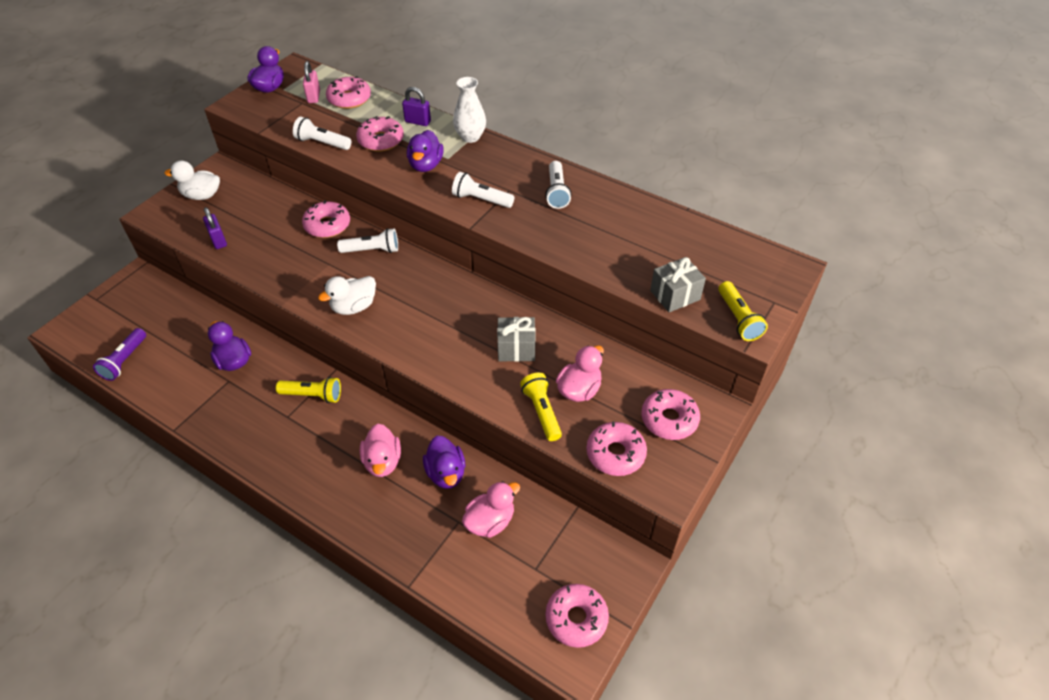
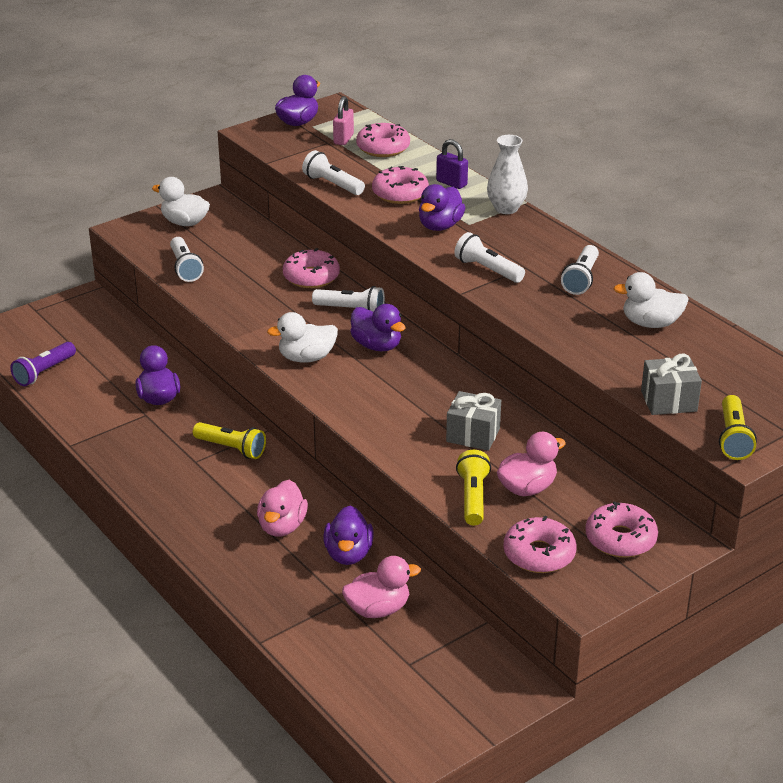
camera: 20 degrees right, 15 degrees down
purple padlock [203,207,227,249] -> white flashlight [170,237,204,282]
pink donut [545,584,609,648] -> none
none -> purple duck [350,304,406,351]
none -> white duck [613,272,689,328]

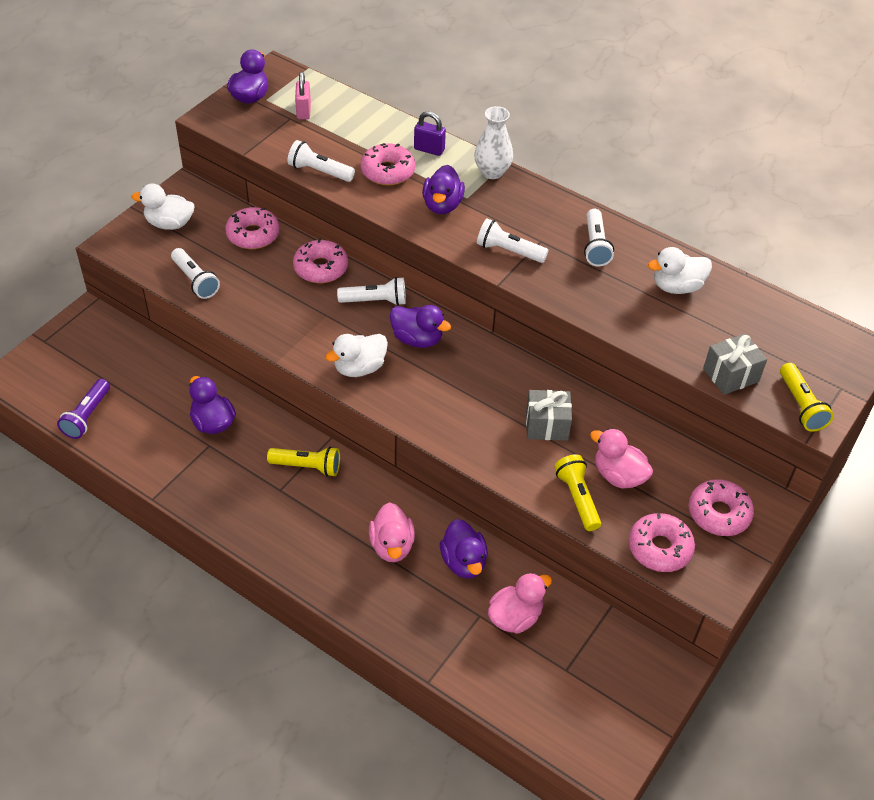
camera: 20 degrees left, 15 degrees up
pink donut [356,123,410,157] -> pink donut moved to [225,207,280,249]
pink duck [497,432,566,496] -> pink duck turned 90 degrees counterclockwise [590,428,653,489]

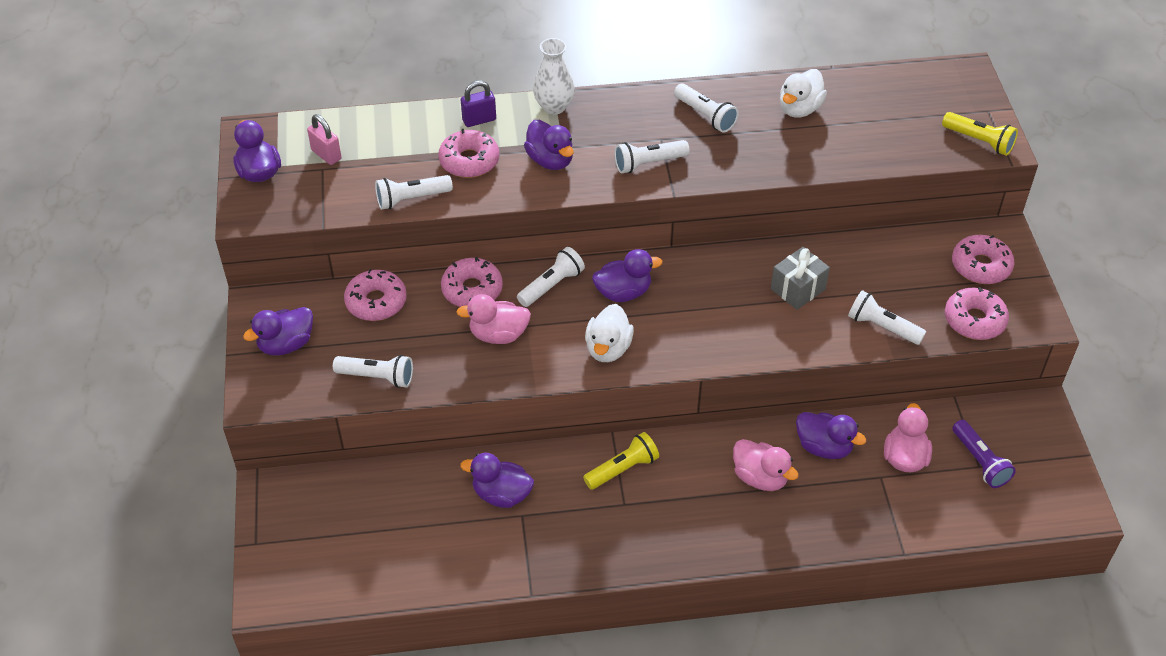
camera: 40 degrees left, 0 degrees up
purple flashlight [57,379,110,439] -> purple flashlight moved to [952,420,1016,488]
white duck [131,184,194,230] -> purple duck [243,307,313,355]
yellow flashlight [554,454,601,531] -> white flashlight [848,290,926,345]
pink duck [590,428,653,489] -> pink duck moved to [456,294,531,344]
grey gift [703,334,767,395] -> none

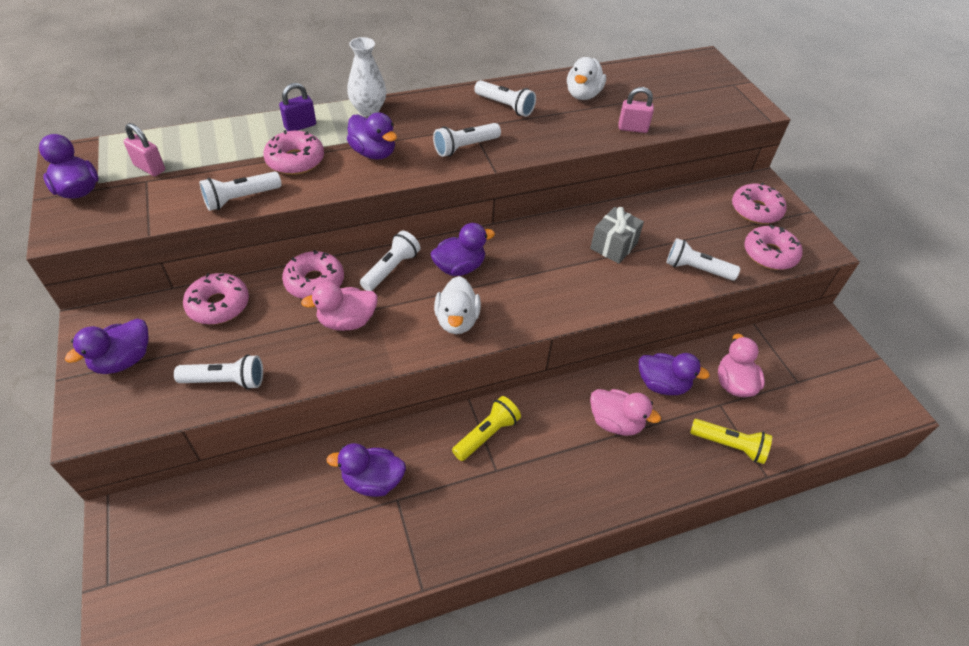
camera: 15 degrees left, 0 degrees up
yellow flashlight [942,112,1018,156] -> yellow flashlight moved to [690,419,772,464]
purple flashlight [952,420,1016,488] -> none
none -> pink padlock [619,87,654,133]

